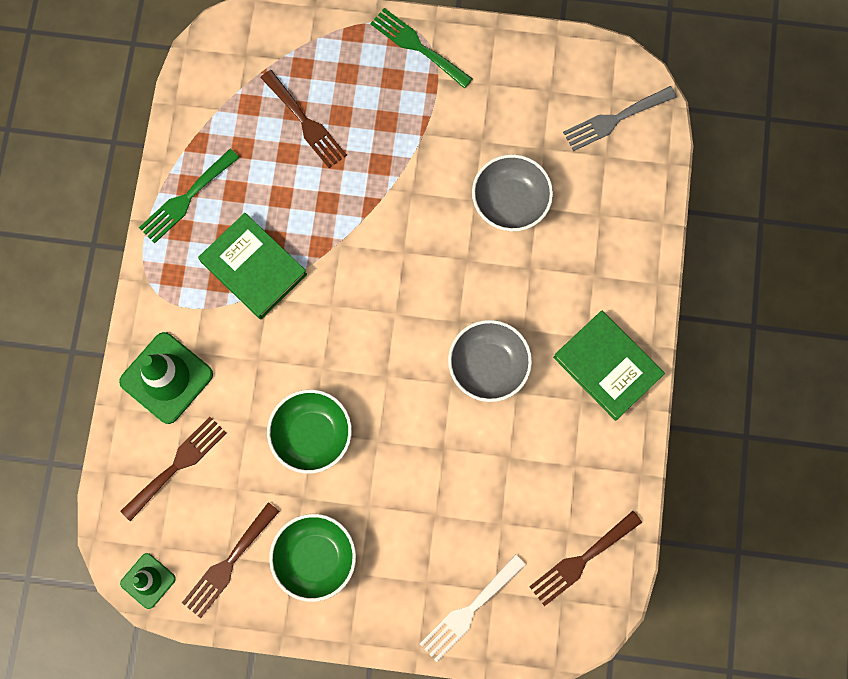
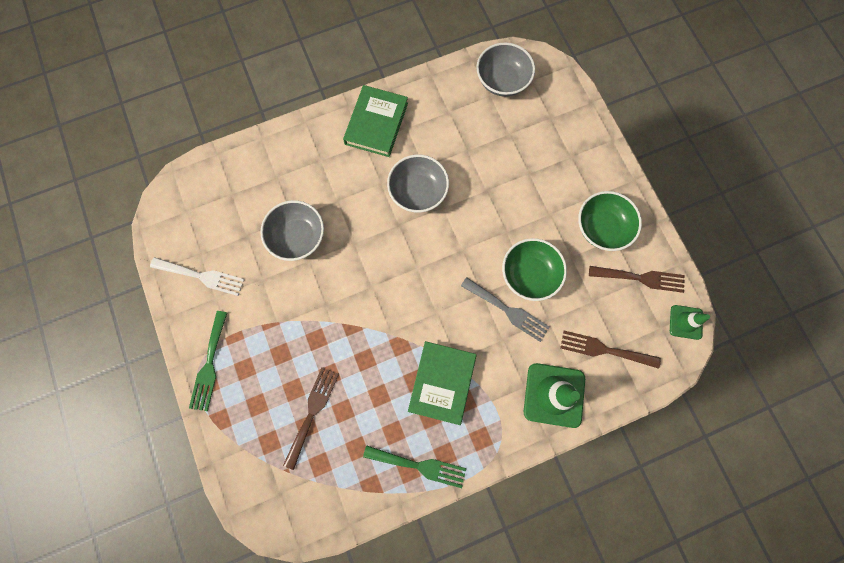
camera: 120 degrees left, 0 degrees up
white fork [420,554,526,662] -> white fork moved to [150,257,244,296]
brown fork [529,511,642,606] -> grey bowl [476,42,535,97]
grey fork [563,86,677,151] -> grey fork moved to [461,277,550,342]

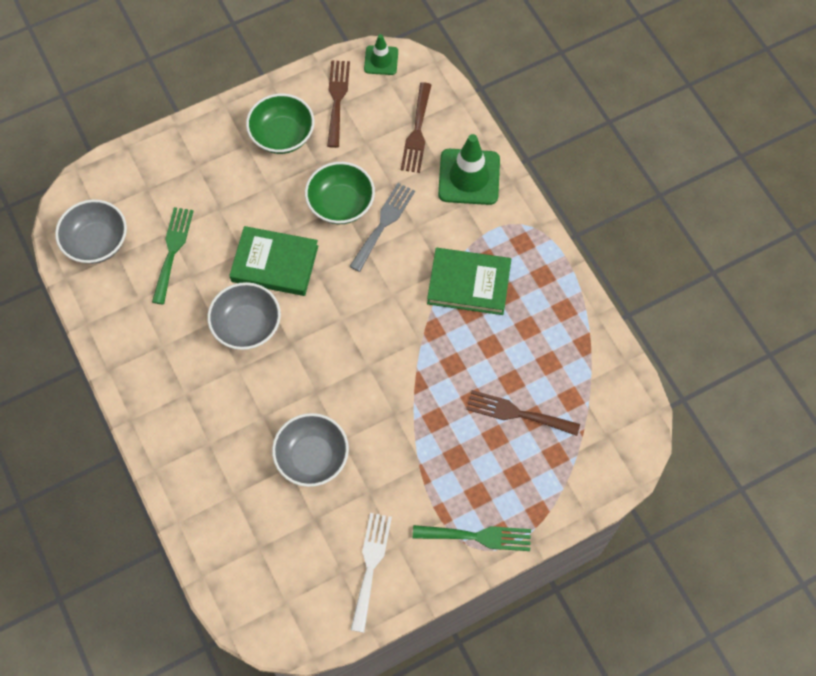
camera: 95 degrees left, 10 degrees down
green book [343,85,408,157] -> green book moved to [229,226,318,296]
green fork [363,445,466,488] -> green fork moved to [152,207,193,304]

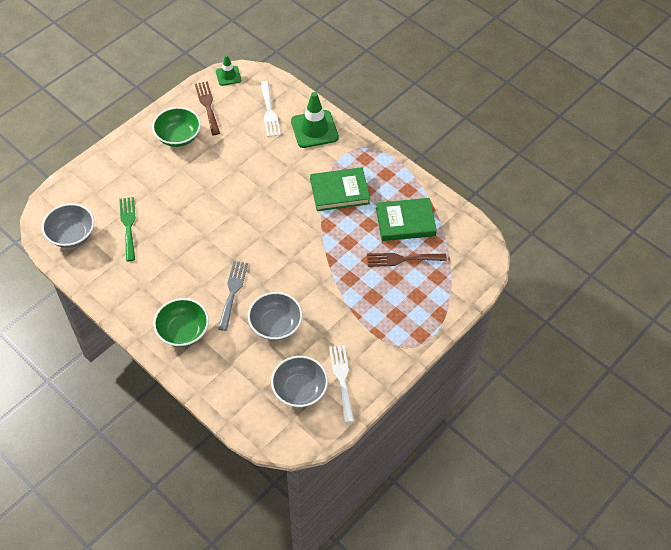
camera: 20 degrees left, 10 degrees down
grey bowl [207,282,281,350] -> grey bowl moved to [271,356,328,408]
green book [229,226,318,296] -> green book moved to [376,198,437,241]
green bowl [305,162,375,224] -> green bowl moved to [153,298,209,347]
grey fork [349,183,415,272] -> grey fork moved to [218,261,248,331]
brown fork [401,82,431,173] -> white fork [260,81,281,137]
green fork [413,525,531,551] -> none

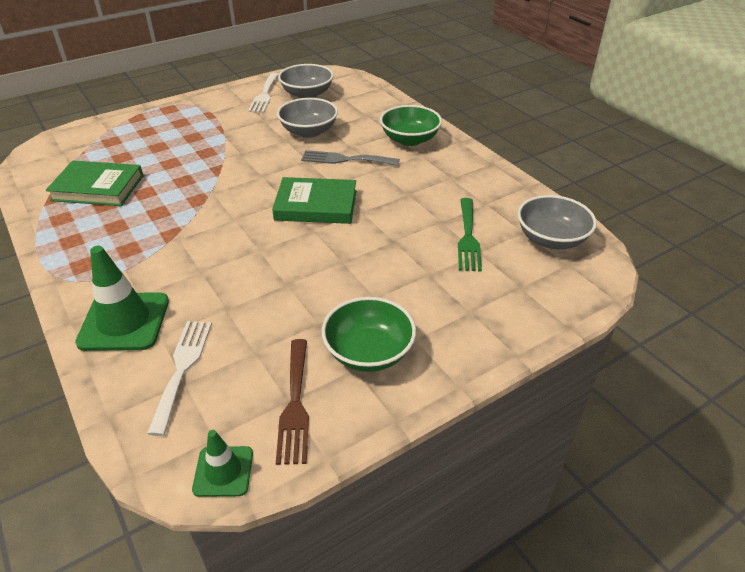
camera: 165 degrees left, 15 degrees down
grey fork [218,261,248,331] -> grey fork turned 75 degrees clockwise [301,150,400,166]
green book [310,167,370,211] -> green book moved to [272,177,356,224]
brown fork [367,253,447,267] -> none

